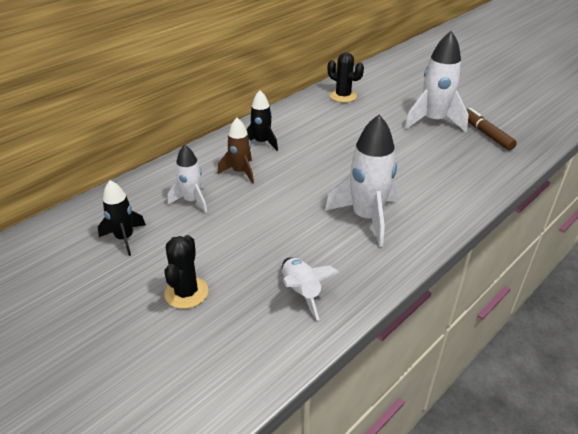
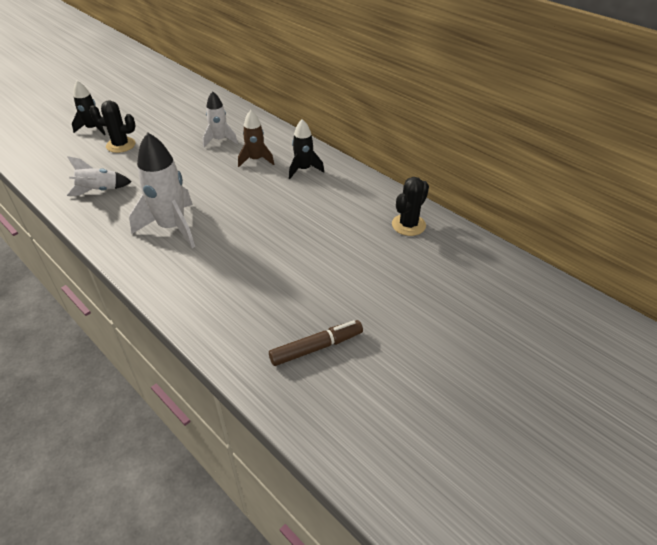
camera: 90 degrees right, 5 degrees up
black rocket [98,180,146,256] -> black rocket moved to [72,81,106,135]
white rocket [405,31,469,132] -> none

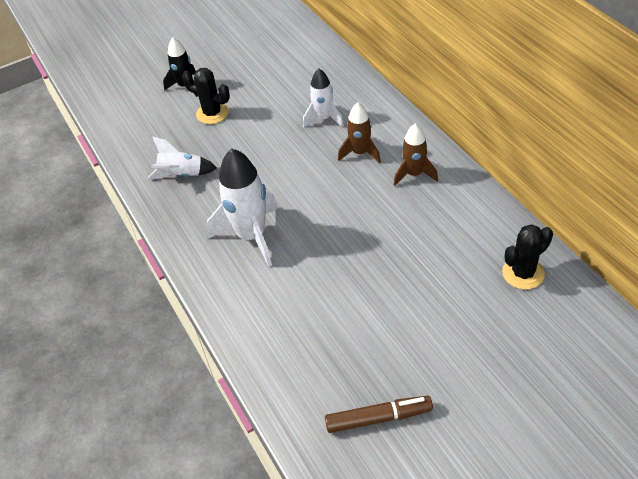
camera: 20 degrees right, 5 degrees up
black rocket [289,119,324,179] -> brown rocket [394,123,438,186]

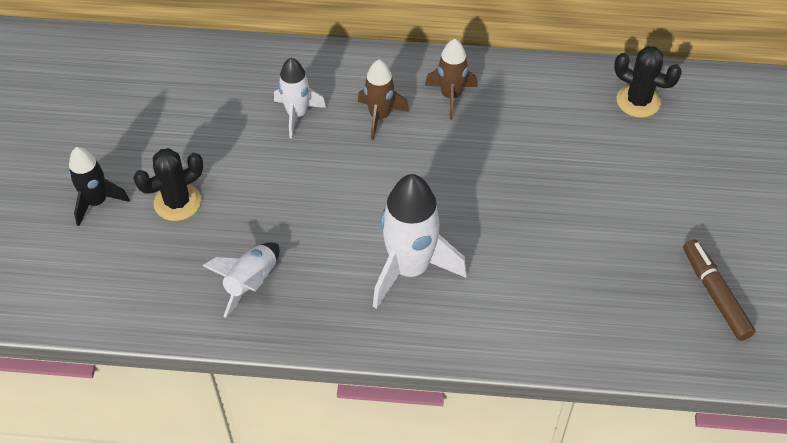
camera: 60 degrees left, 5 degrees up
brown marker [325,396,433,433] -> brown marker turned 45 degrees counterclockwise [683,239,755,341]
black cactus [502,224,553,289] -> black cactus turned 60 degrees counterclockwise [614,46,682,118]

